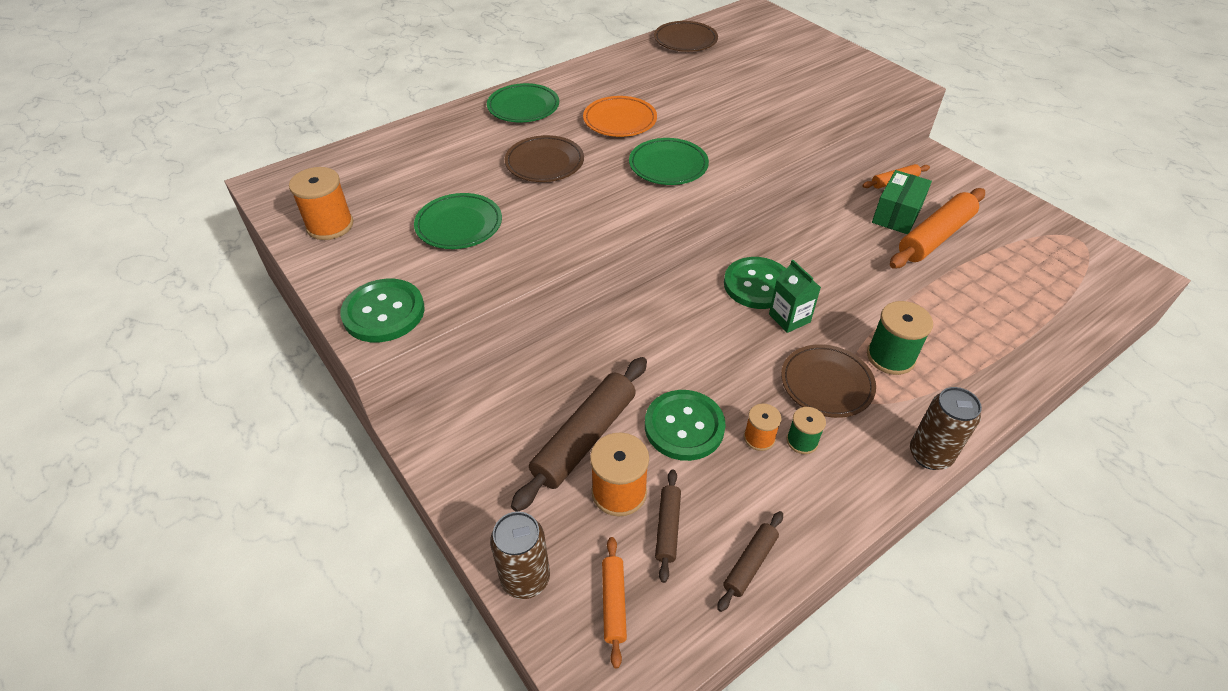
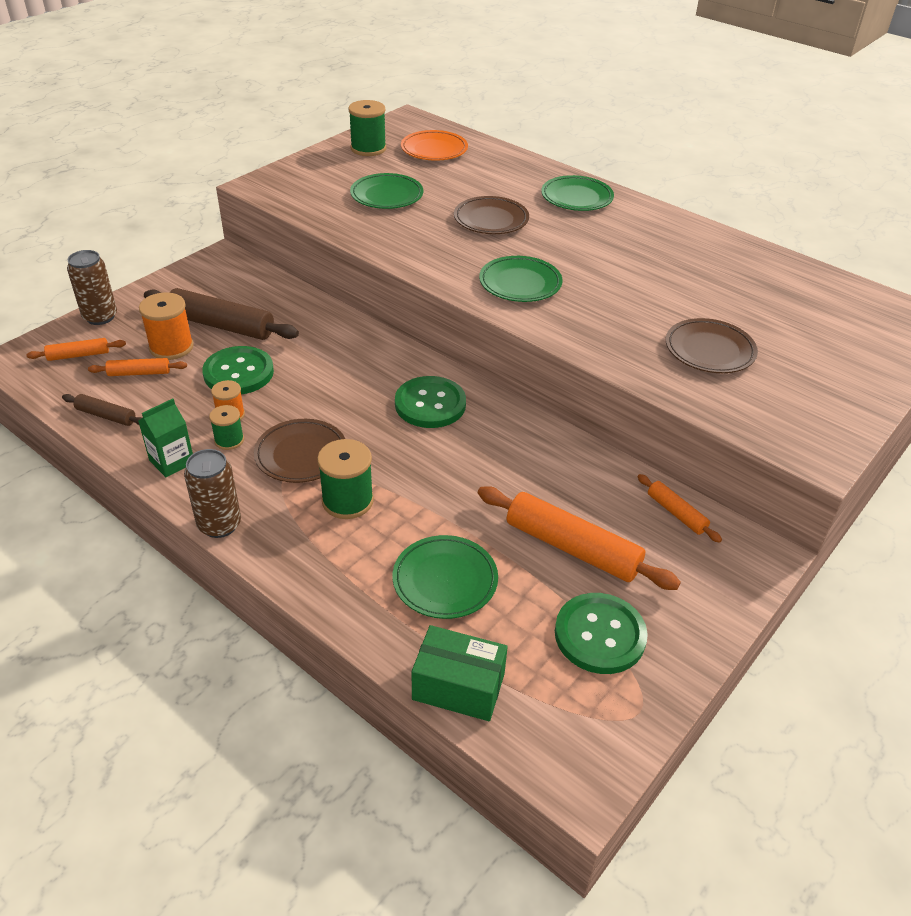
camera: 75 degrees right, 5 degrees down
orange spool [289,167,354,240] -> green spool [348,100,386,156]
green button [340,279,425,342] -> green button moved to [555,593,648,674]
orange plate [583,96,657,137] -> orange plate moved to [401,130,468,161]
brown plate [654,21,718,52] -> brown plate moved to [666,318,758,373]
brown rolling pin [655,470,681,583] -> orange rolling pin [88,358,187,376]
green carton [769,260,821,333] -> green carton moved to [138,399,193,477]
green box [872,170,932,234] -> green box moved to [412,625,508,721]
none -> green plate [393,535,498,619]

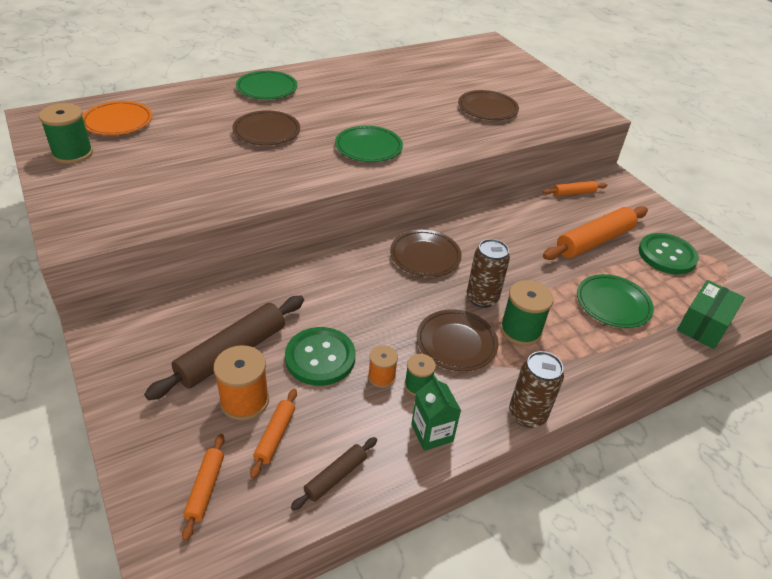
camera: 70 degrees left, 0 degrees up
brown can [67,250,117,325] -> brown can moved to [467,239,510,308]
green plate [350,173,423,209] -> none
green button [395,376,466,428] -> brown plate [390,230,462,277]

